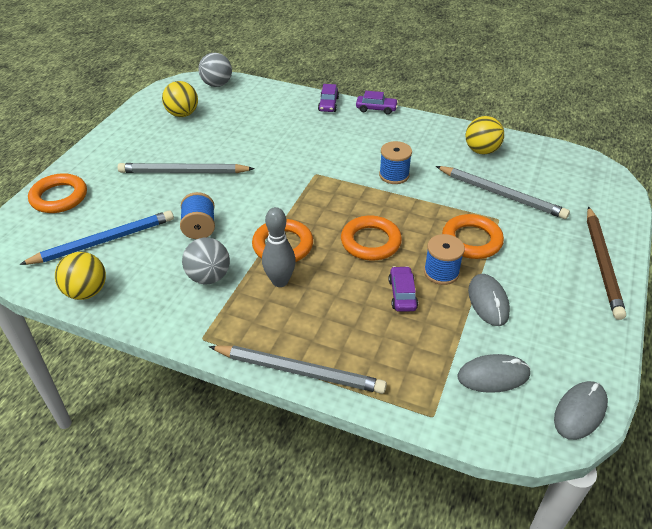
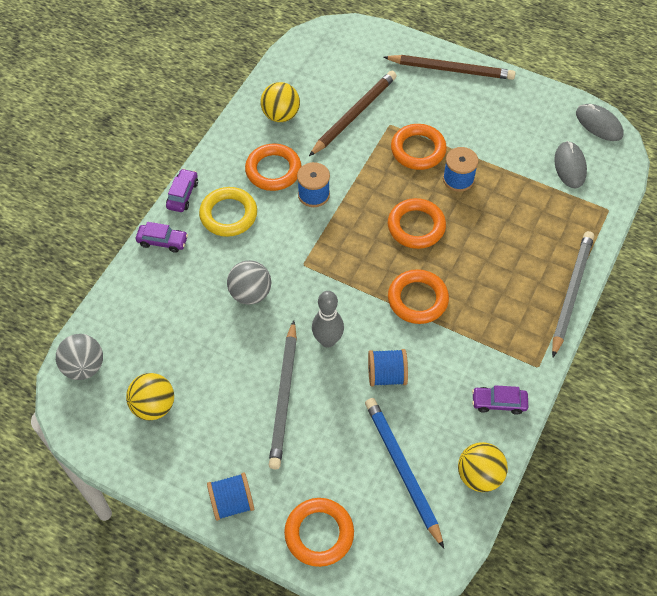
camera: 85 degrees left, 15 degrees up
grey ball [182,238,230,284] -> grey ball moved to [227,260,271,305]
grey bowling pin [262,207,296,287] -> grey bowling pin moved to [312,291,344,348]
purple car [388,266,418,312] -> purple car moved to [472,385,528,415]
grey pencil [436,166,570,219] -> brown pencil [309,71,397,156]
grey mouse [468,274,510,326] -> none
none -> yellow ring [199,187,257,237]
none -> blue spool [207,472,254,521]
none -> orange ring [245,143,302,191]

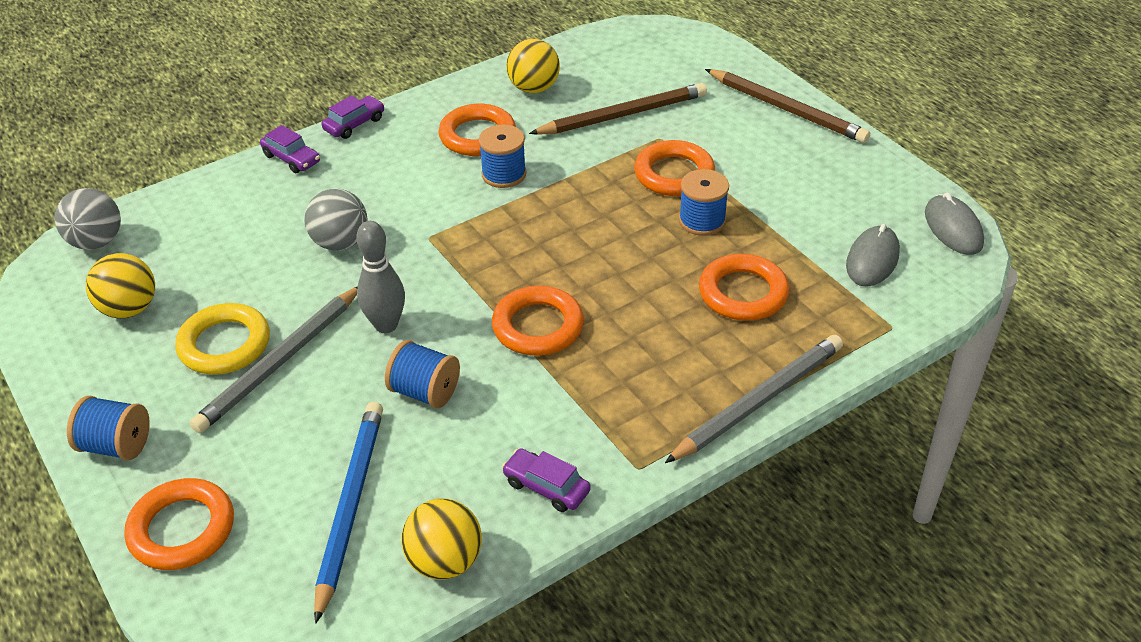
camera: 30 degrees right, 15 degrees down
yellow ring [199,187,257,237] -> yellow ring moved to [175,303,270,374]
orange ring [388,198,446,249] -> orange ring moved to [699,254,789,321]

